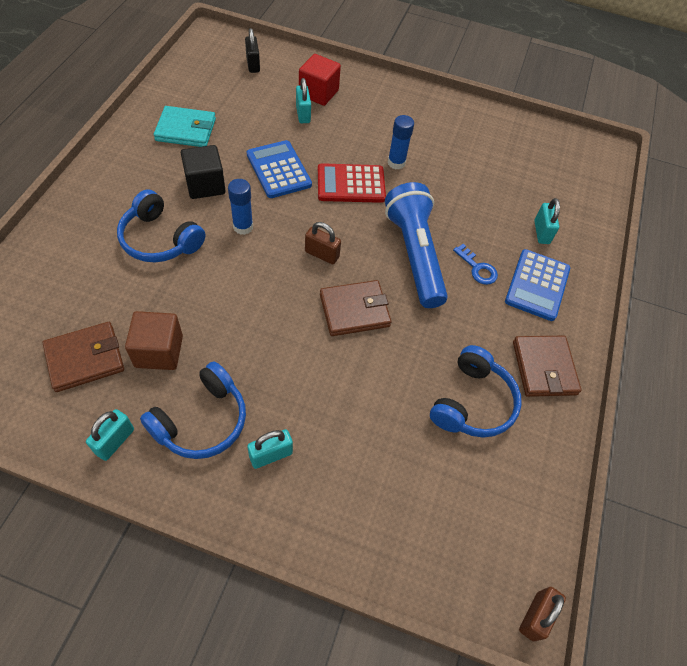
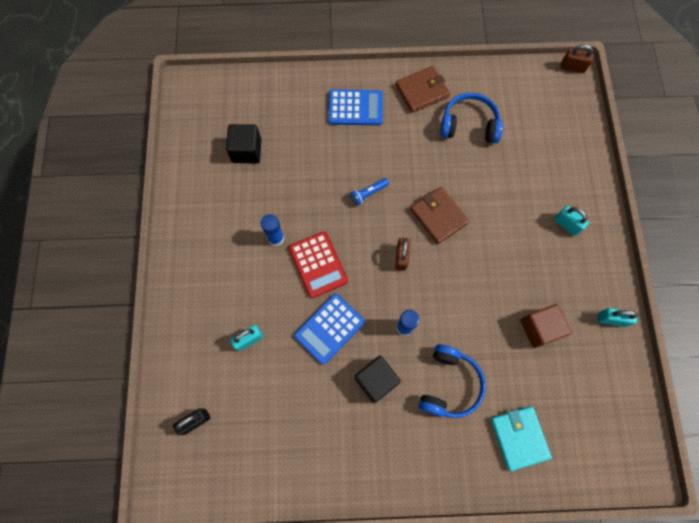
camera: 105 degrees left, 15 degrees up
brown wallet [43,322,124,392] -> none
blue headphones [140,362,246,459] -> none
turquoise wallet [154,106,216,147] -> turquoise wallet moved to [491,406,552,471]
red cube [299,54,341,106] -> none
blue flashlight [385,182,448,308] -> blue flashlight [350,178,389,206], size x0.40
blue key [453,244,498,285] -> none
turquoise padlock [534,198,560,244] -> none
none -> black cube [226,124,261,163]

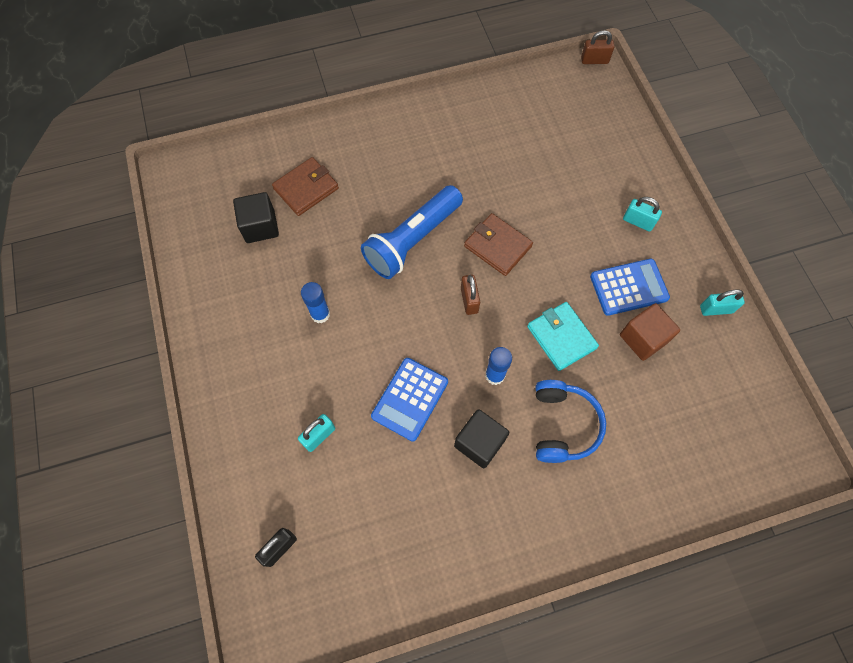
camera: 15 degrees left, 5 degrees down
red calculator [289,231,348,298] -> none
blue calculator [328,89,383,125] -> blue calculator moved to [590,259,670,316]
blue flashlight [350,178,389,206] -> blue flashlight [361,185,463,279], size x2.48
brown wallet [395,66,450,113] -> brown wallet moved to [272,157,339,216]
blue headphones [440,93,503,143] -> none
turquoise wallet [491,406,552,471] -> turquoise wallet moved to [527,302,599,371]

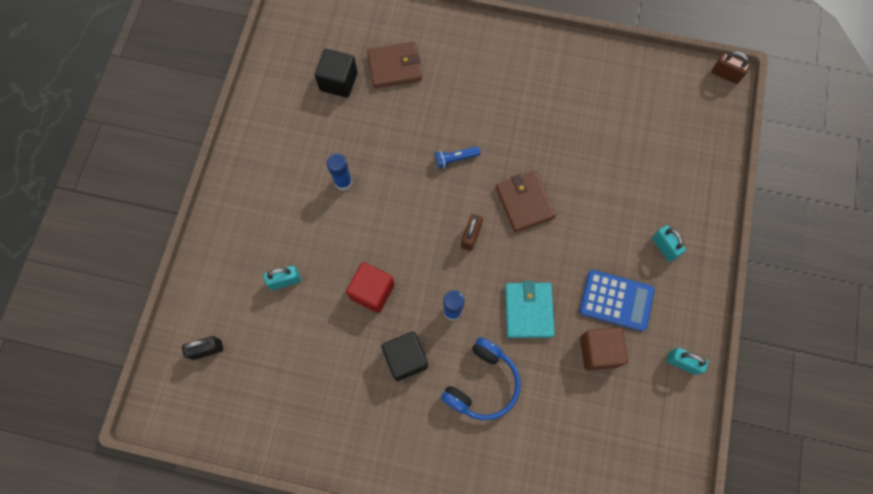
camera: 30 degrees right, 5 degrees up
blue flashlight [361,185,463,279] -> blue flashlight [435,146,480,169], size x0.40
blue calculator [371,358,448,442] -> red cube [346,262,395,313]

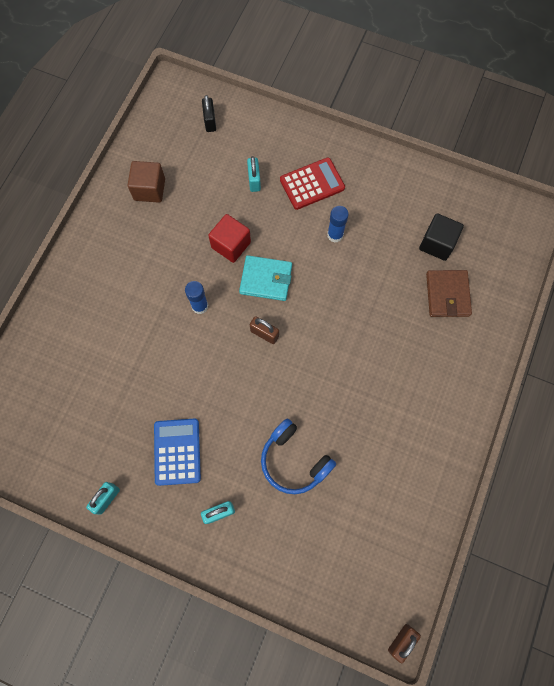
camera: 100 degrees right, 0 degrees up
black cube [381,331,428,381] -> none
blue flashlight [435,146,480,169] -> none
blue headphones [441,337,521,421] -> blue headphones moved to [261,418,336,494]
brown wallet [496,171,556,232] -> none
turquoise wallet [505,281,555,338] -> turquoise wallet moved to [239,255,292,301]
blue calculator [579,270,655,332] -> blue calculator turned 150 degrees clockwise [154,419,201,486]
brown cube [580,327,628,371] -> brown cube moved to [128,161,165,203]
none -> red calculator [280,158,345,210]

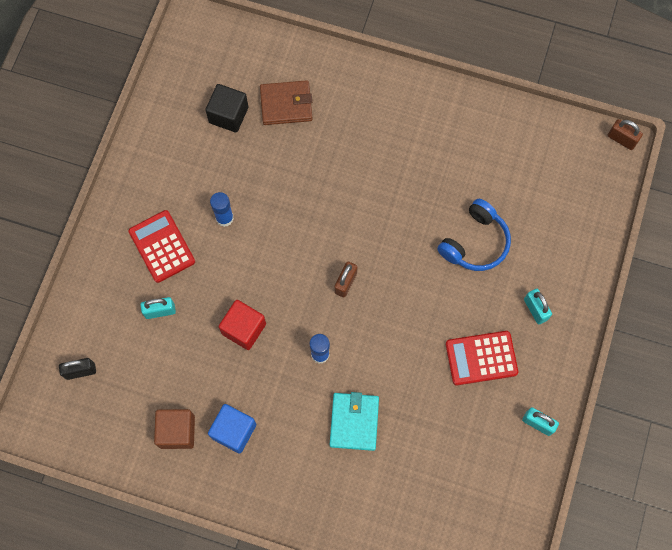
camera: 95 degrees left, 0 degrees up
blue calculator [154,419,201,486] -> red calculator [446,331,518,385]
turquoise wallet [239,255,292,301] -> turquoise wallet moved to [330,392,379,451]
none -> blue cube [208,404,256,454]

